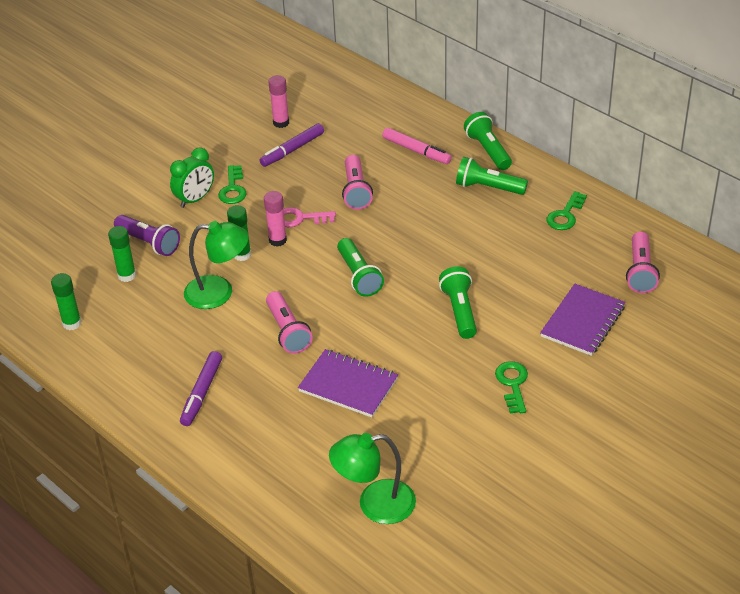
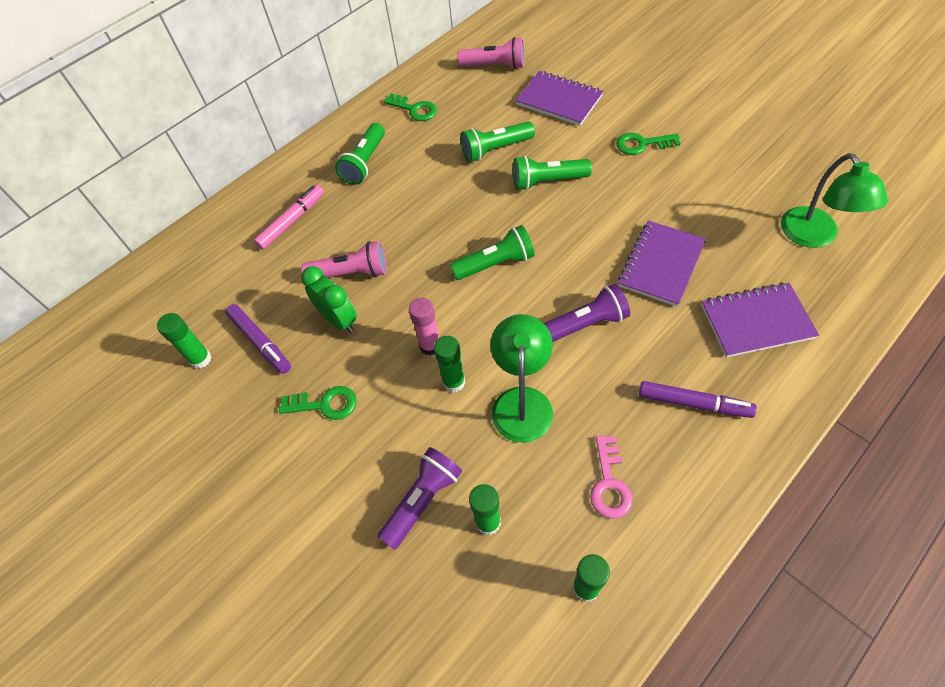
camera: 85 degrees left, 15 degrees up
green clock [170,147,214,208] -> green clock moved to [301,266,357,333]
pink flashlight [266,291,313,354] -> purple flashlight [544,284,630,342]
pink glue stick [269,75,289,128] -> green glue stick [157,313,211,369]
pink key [283,207,336,227] -> pink key moved to [590,435,633,519]
green flashlight [464,112,512,170] -> green flashlight moved to [461,121,535,162]
none -> purple notebook [701,282,819,358]

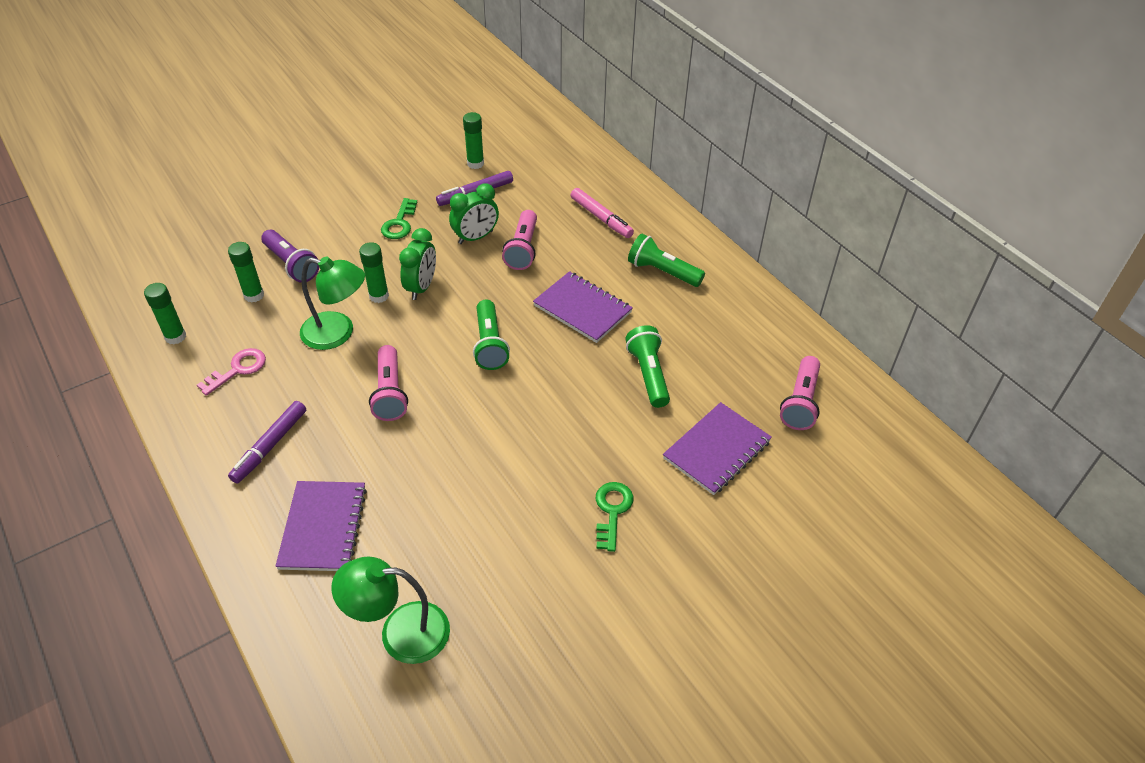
camera: 95 degrees right, 10 degrees down
green key [383,93,437,121] -> none
pink glue stick [409,298,439,355] -> green clock [399,228,436,300]
green flashlight [513,156,592,190] -> none
purple flashlight [544,284,630,342] -> pink flashlight [369,345,408,421]
pink key [590,435,633,519] -> pink key turned 120 degrees clockwise [197,348,266,396]
purple notebook [618,221,706,307] -> purple notebook moved to [533,271,633,343]

